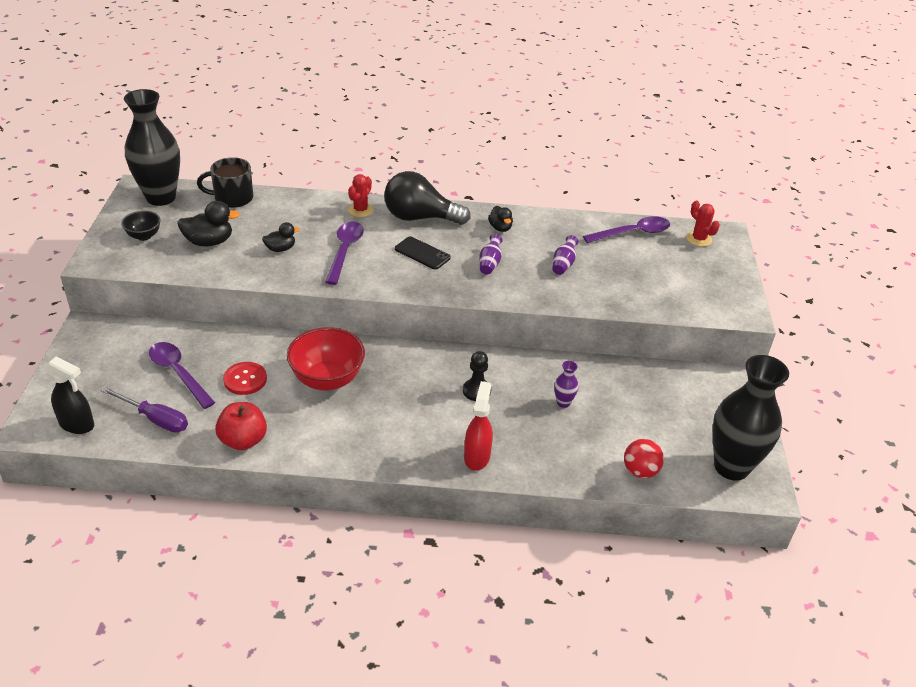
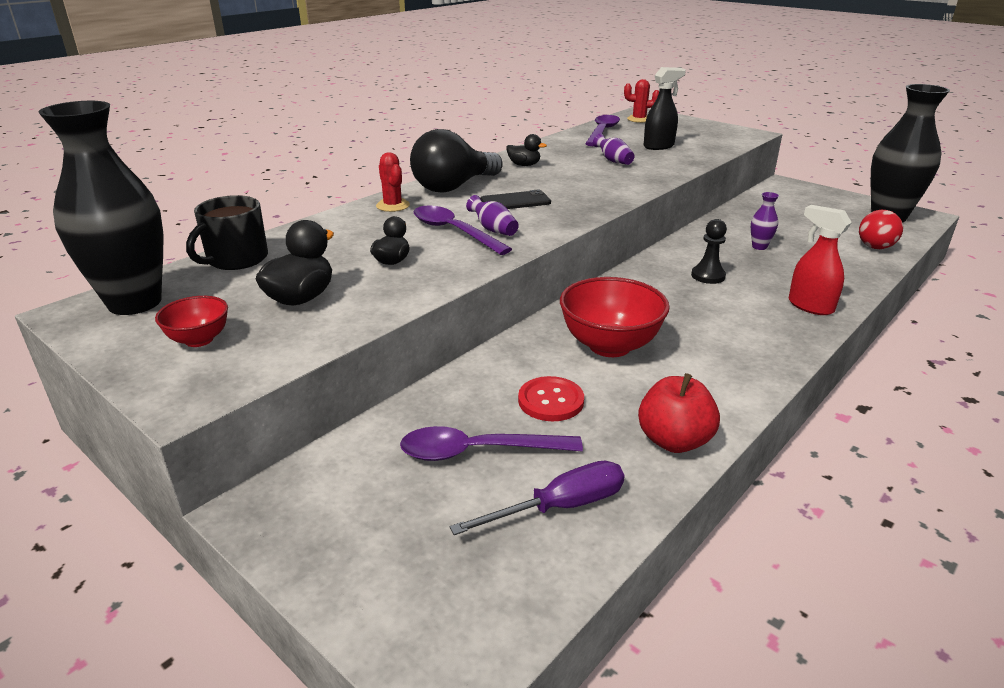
camera: 50 degrees left, 10 degrees down
black spray bottle [45,357,94,434] -> black spray bottle moved to [644,67,686,150]
black bowl [121,211,161,241] -> red bowl [155,296,228,347]
purple vase [479,234,503,275] -> purple vase moved to [466,195,519,236]

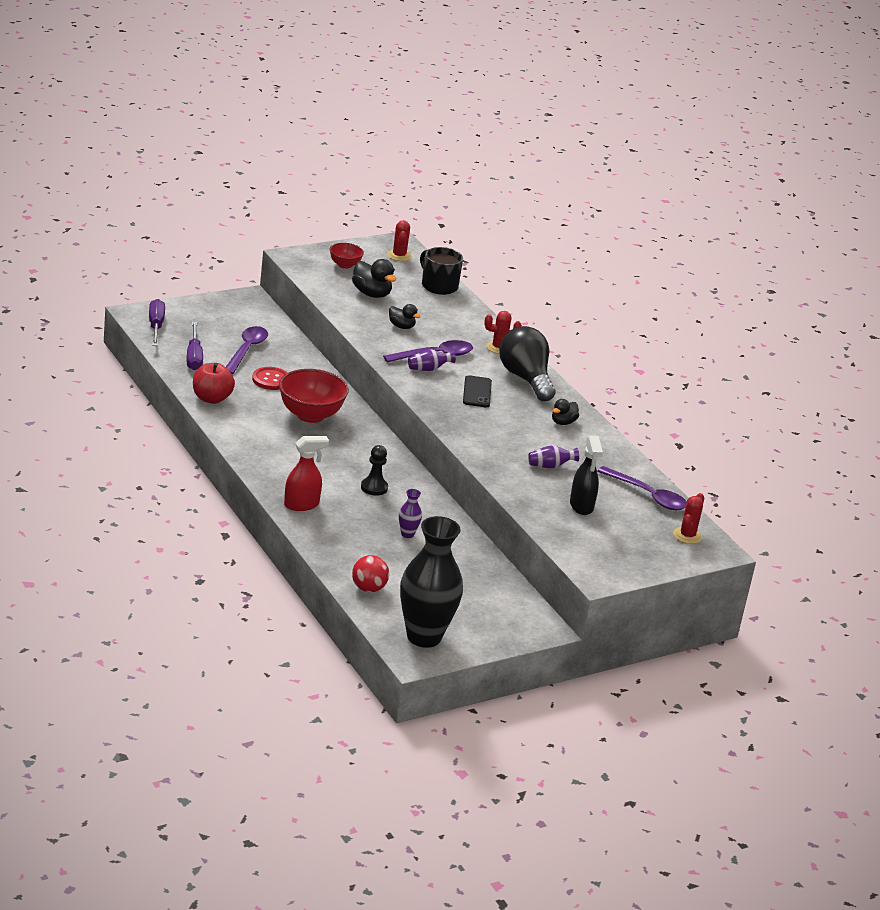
camera: 105 degrees right, 0 degrees up
black vase [38,101,163,315] -> red cactus [387,220,412,261]
none -> purple screwdriver [149,299,165,346]

